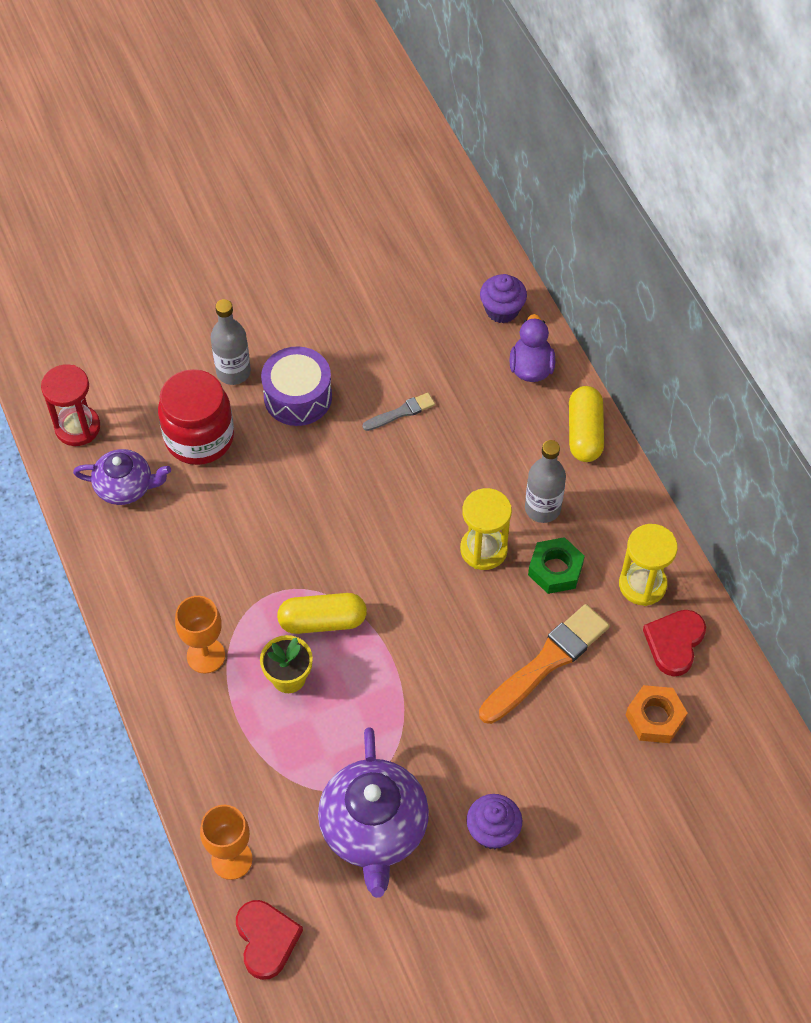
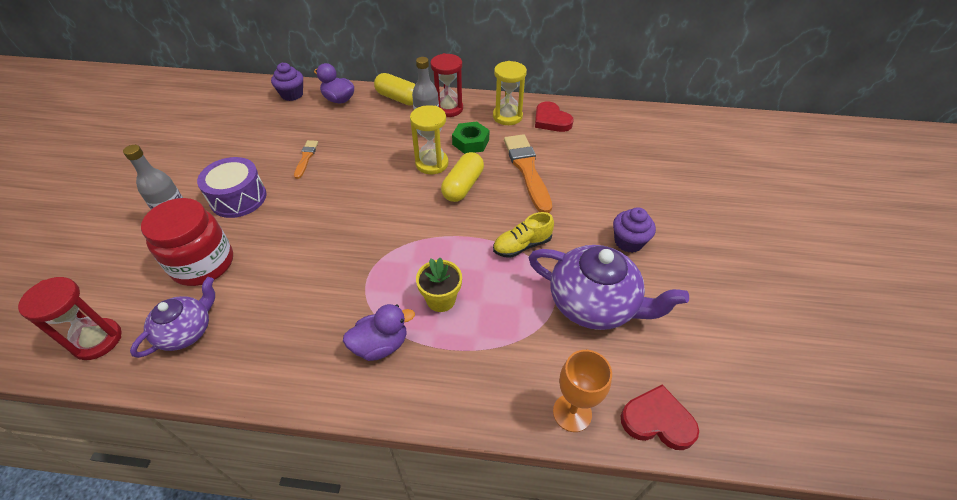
camera: 60 degrees left, 10 degrees down
orange goblet [175,596,225,673] -> purple duck [343,304,415,361]
yellow capsule [277,593,367,634] -> yellow capsule moved to [441,152,484,202]
grey brush [363,393,435,431] -> orange brush [294,140,318,179]
orange nut [625,685,687,743] -> none
none -> red hourglass [431,53,463,117]
none -> yellow shoe [493,212,554,258]

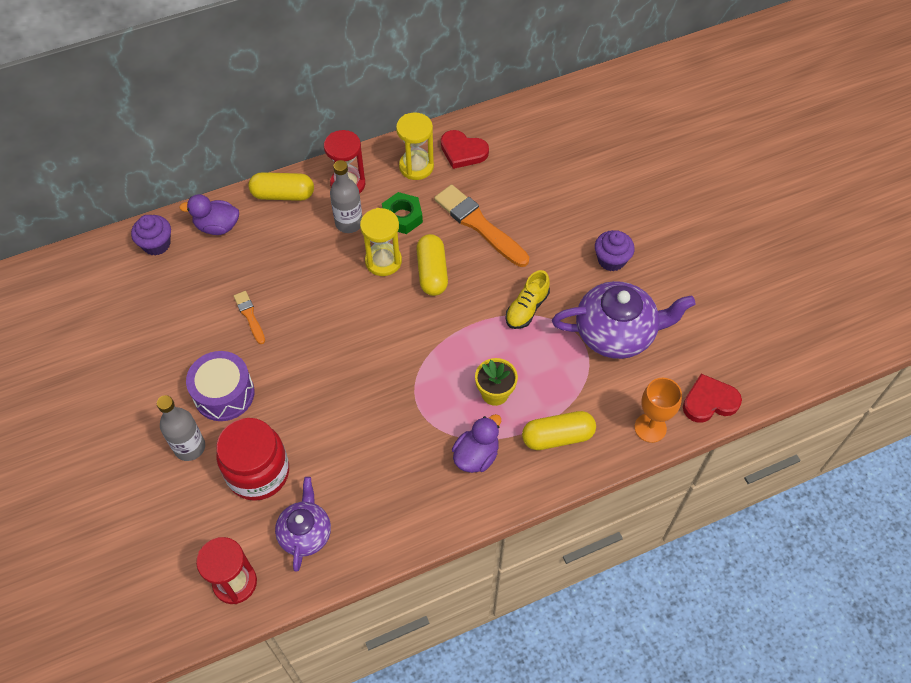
camera: 30 degrees left, 10 degrees up
none -> yellow capsule [522,411,596,450]

